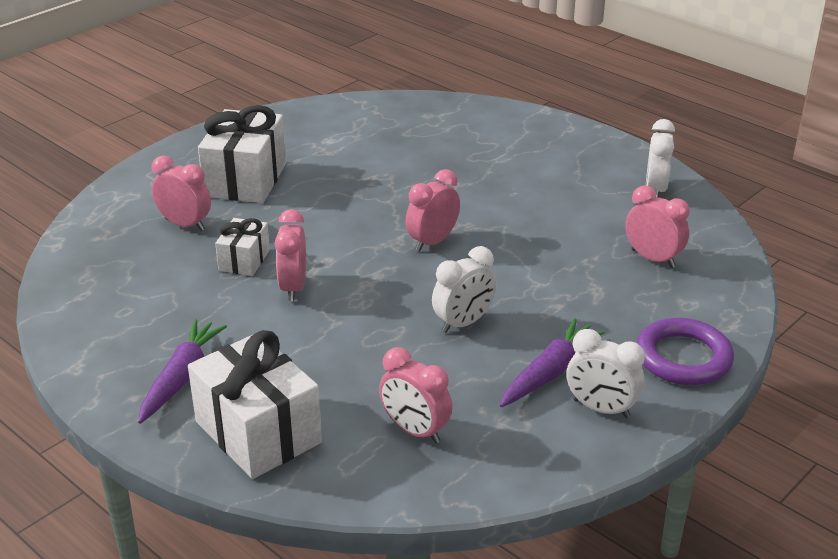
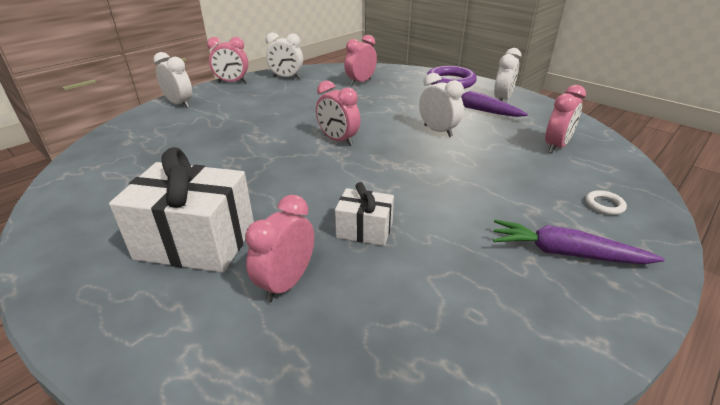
camera: 90 degrees left, 0 degrees up
white gift [188,330,322,479] -> white ring [586,190,627,215]
pink clock [275,209,306,301] -> pink clock moved to [207,37,248,83]
none -> white clock [153,52,192,108]

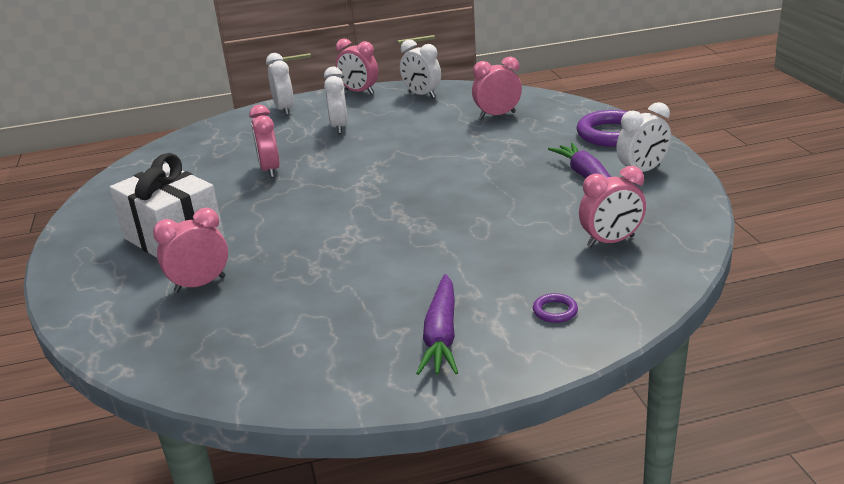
camera: 35 degrees right, 5 degrees down
pink clock [316,80,361,146] -> pink clock moved to [249,105,280,178]
white gift [335,182,394,246] -> none
white clock [419,73,464,137] -> white clock moved to [324,67,348,134]
purple carrot [493,220,665,264] -> purple carrot turned 135 degrees counterclockwise [416,274,458,375]
white ring [586,190,627,215] -> purple ring [533,293,578,323]

